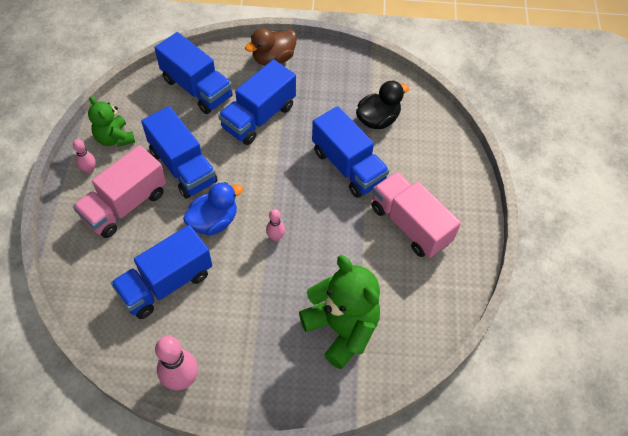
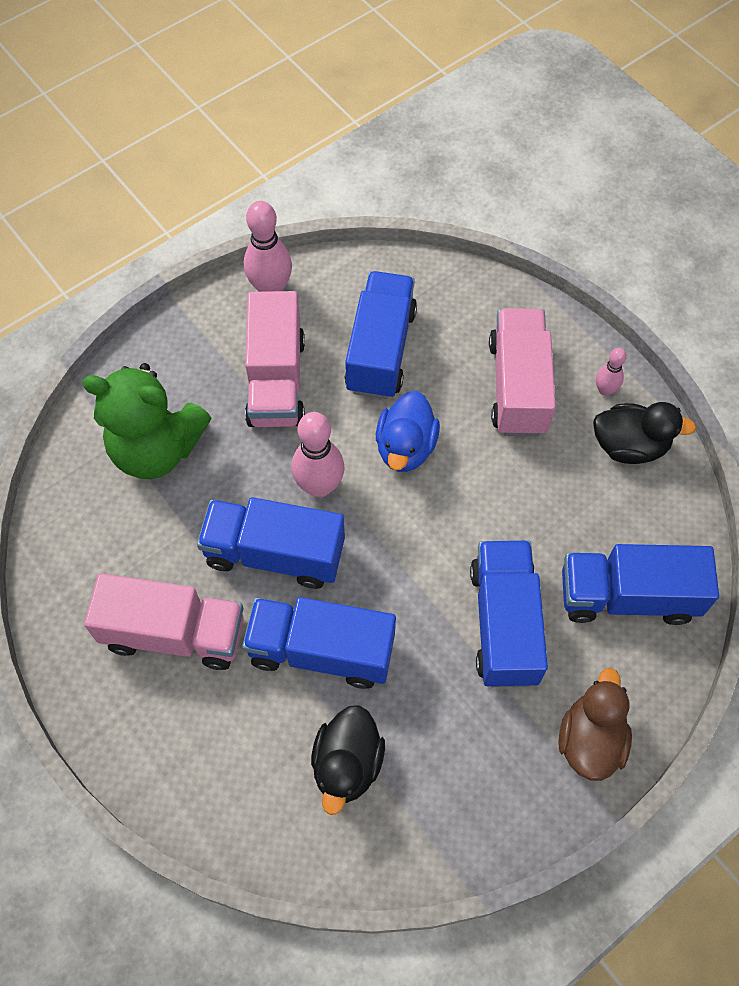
camera: 140 degrees right, 5 degrees up
green teddy bear [88,96,135,147] -> black duck [593,402,696,464]
blue truck [141,106,218,199] -> blue truck moved to [197,497,345,589]
pink bowling pin [266,209,285,241] -> pink bowling pin [292,412,344,498], size x1.83
none -> pink truck [245,291,305,427]

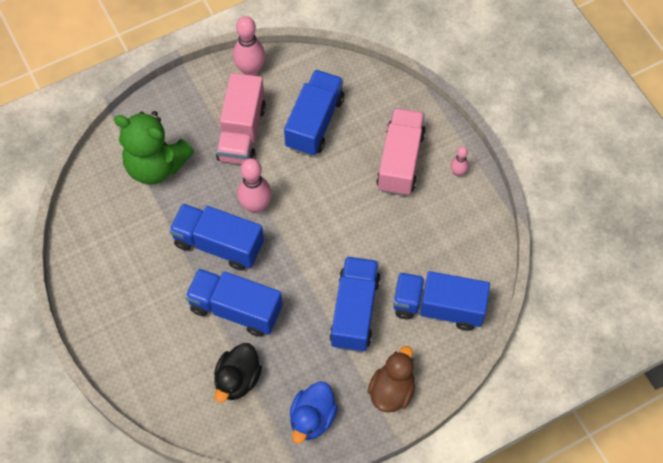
camera: 10 degrees right, 0 degrees up
pink truck [84,573,244,670] -> none
blue duck [376,391,440,472] -> blue duck moved to [290,381,338,444]
black duck [593,402,696,464] -> none

